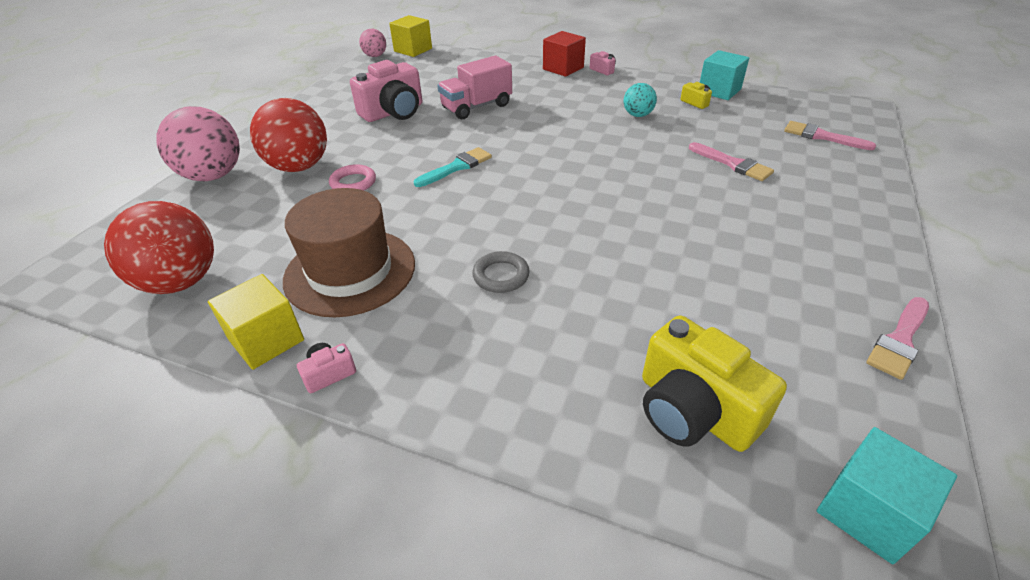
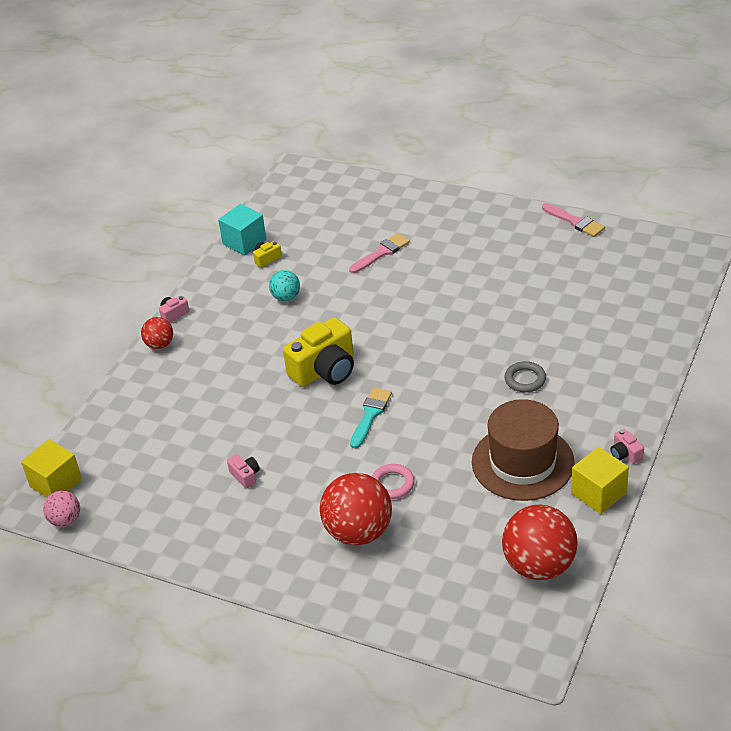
camera: 85 degrees left, 0 degrees up
pink ball [157,106,240,181] -> none
pink camera [350,60,422,122] -> pink camera [227,454,260,489], size x0.44
turquoise brush [414,147,492,187] -> turquoise brush turned 60 degrees clockwise [350,387,392,449]
pink truck [437,56,512,119] -> none
red cube [543,31,586,77] -> red ball [141,317,173,349]
yellow camera [642,315,787,452] -> yellow camera moved to [283,317,354,387]
pink brush [784,121,876,150] -> none
turquoise cube [817,427,957,564] -> none

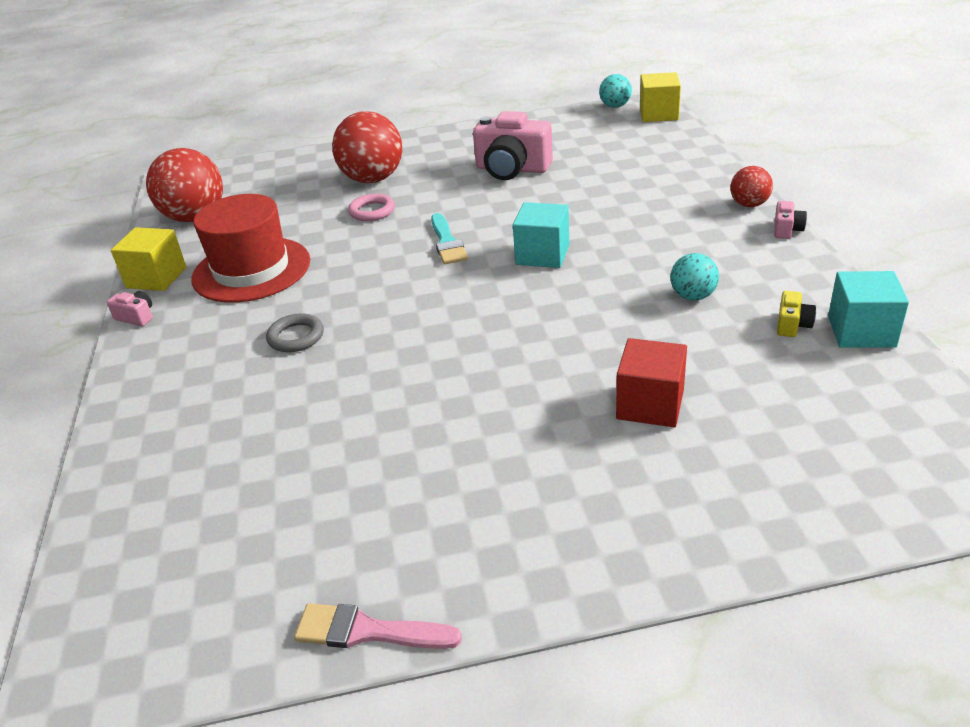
camera: 145 degrees right, 5 degrees down
pink ball [43,490,80,527] -> turquoise ball [599,74,632,108]
pink camera [227,454,260,489] -> pink camera [473,111,553,180], size x2.28
yellow camera [283,317,354,387] -> turquoise cube [513,202,569,268]
pink brush [349,233,410,273] -> red cube [616,338,687,427]
brown hat [472,399,575,501] -> red hat [191,194,310,303]

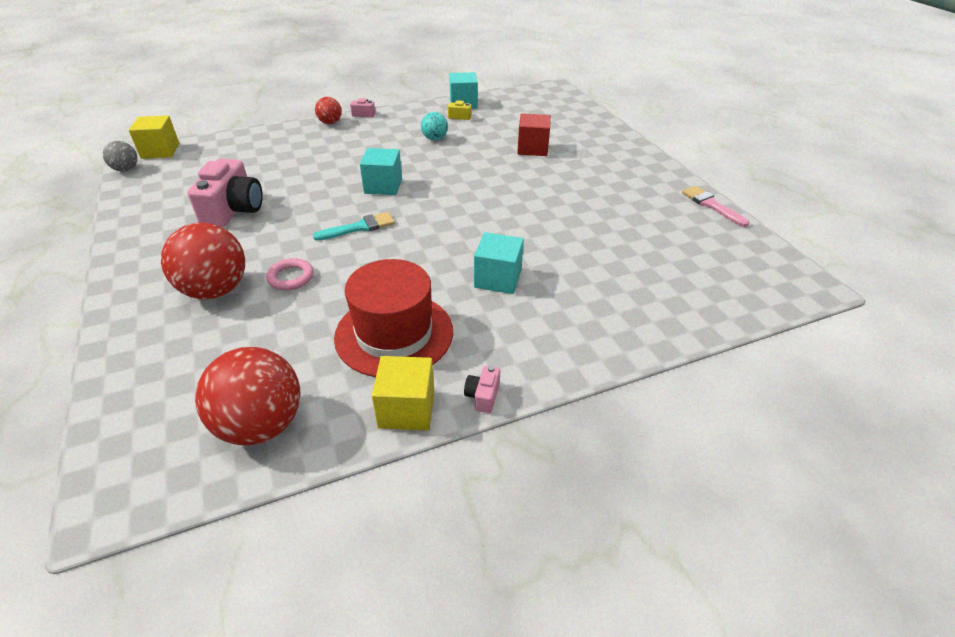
camera: 105 degrees left, 5 degrees up
grey ring [266,313,324,352] -> turquoise cube [474,232,524,294]
pink brush [294,603,462,649] -> pink brush turned 150 degrees clockwise [682,186,749,227]
turquoise ball [599,74,632,108] -> grey ball [103,141,138,171]

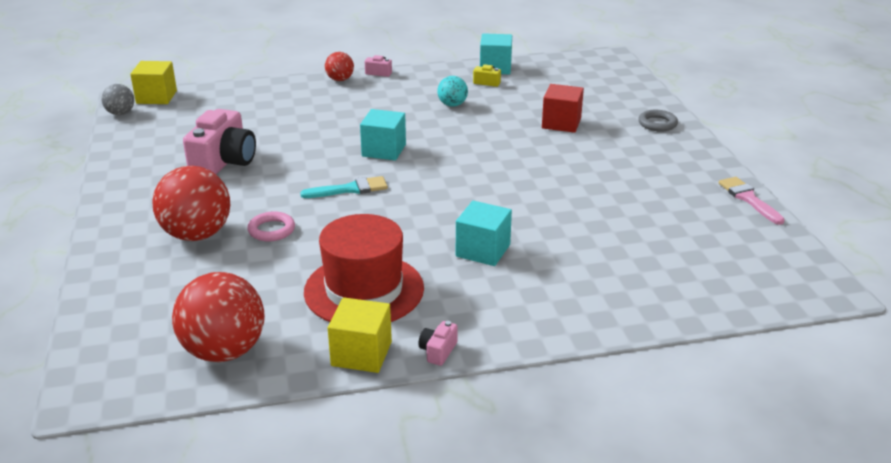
camera: 10 degrees right, 10 degrees down
none -> grey ring [638,110,678,132]

